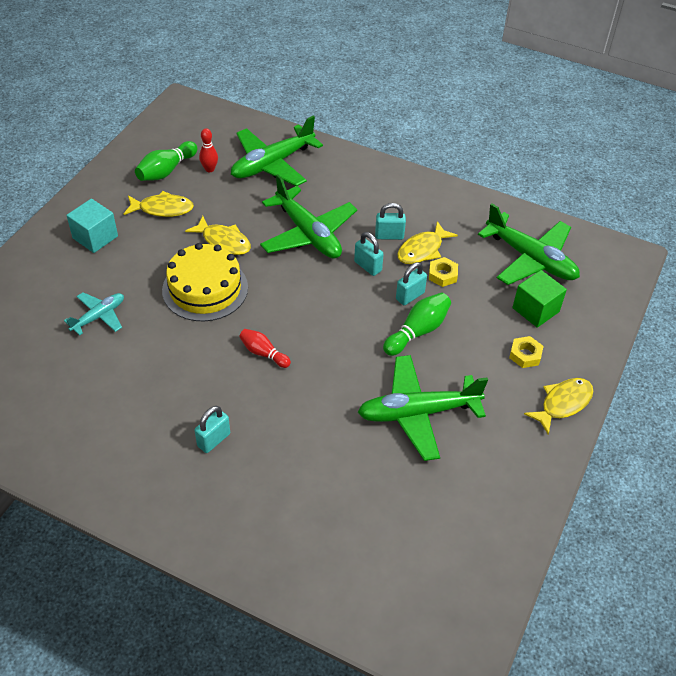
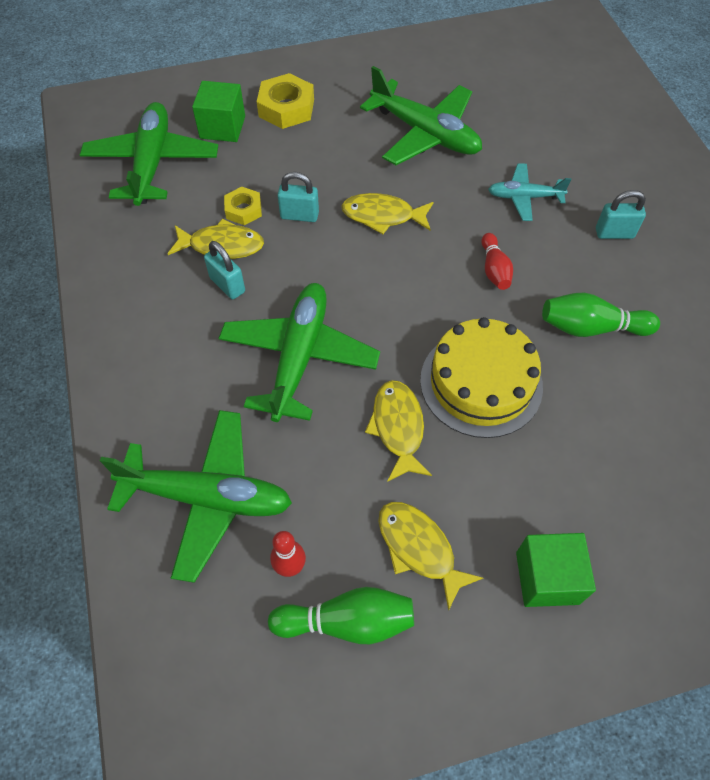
camera: 130 degrees left, 10 degrees up
turquoise plane [64,292,124,336] -> turquoise plane moved to [488,163,572,221]
turquoise cube [66,199,118,253] -> green cube [516,533,596,607]
turquoise padlock [354,232,384,276] -> none
green bowling pin [383,293,451,356] -> green bowling pin moved to [542,293,660,337]
yellow nut [509,336,544,368] -> yellow nut [257,73,314,129], size x1.63
yellow fish [524,378,593,435] -> yellow fish moved to [341,193,433,234]

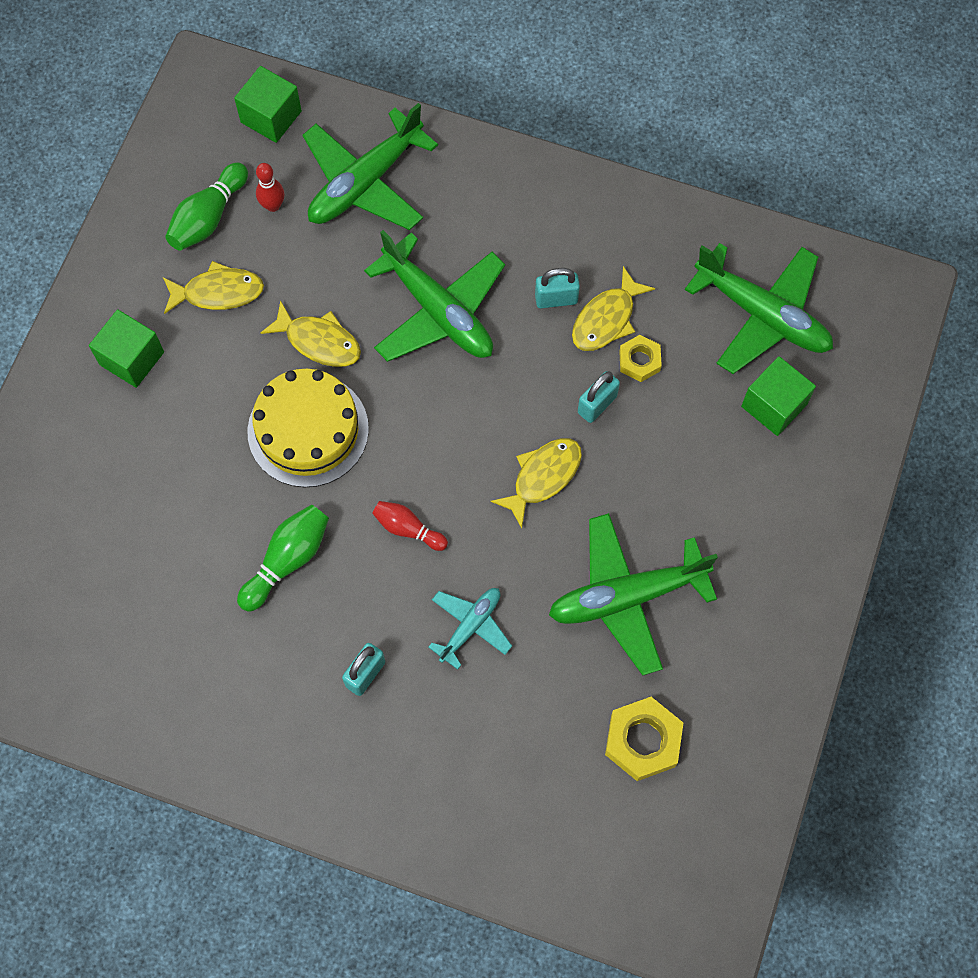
camera: 125 degrees right, 10 degrees up
yellow nut [257,73,314,129] -> yellow nut moved to [605,697,683,781]
none -> green cube [234,66,302,143]

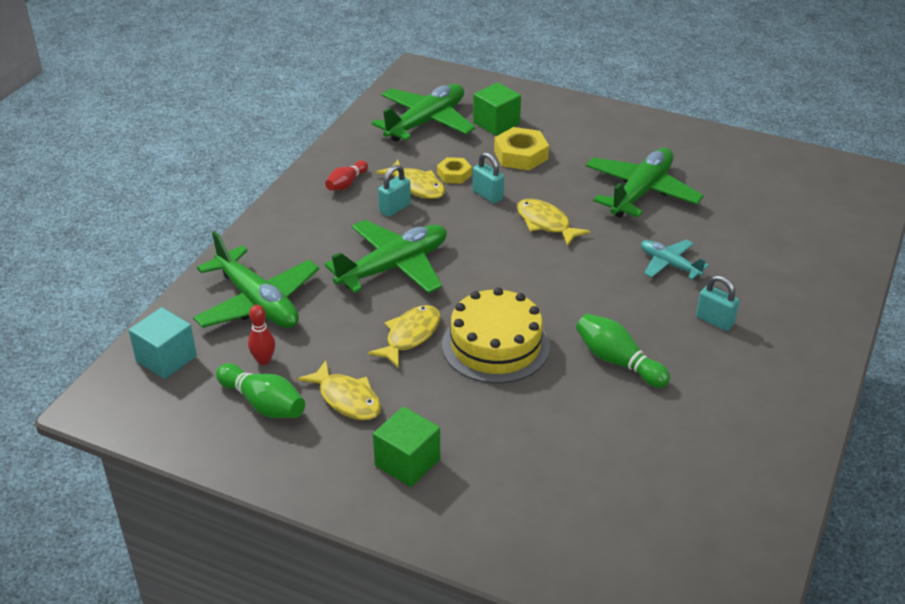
camera: 85 degrees left, 30 degrees down
yellow fish [163,261,264,314] -> yellow fish turned 135 degrees clockwise [297,360,381,420]
green cube [234,66,302,143] -> turquoise cube [129,307,197,379]
red bowling pin [372,501,448,551] -> red bowling pin moved to [325,160,368,190]
turquoise padlock [535,268,580,308] -> turquoise padlock turned 45 degrees clockwise [378,165,411,217]
green plane [549,513,718,676] -> green plane turned 135 degrees counterclockwise [586,148,704,218]
yellow nut [605,697,683,781] -> yellow nut moved to [494,127,549,170]

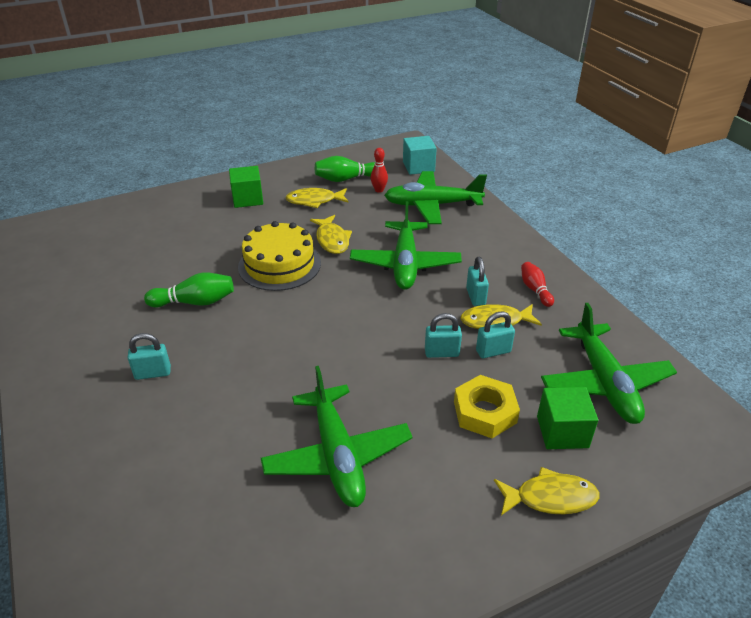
camera: 130 degrees right, 0 degrees up
yellow nut [437,157,472,184] -> turquoise padlock [476,312,515,358]
yellow fish [517,199,590,246] -> yellow fish moved to [494,467,599,515]
turquoise plane [641,240,709,280] -> none

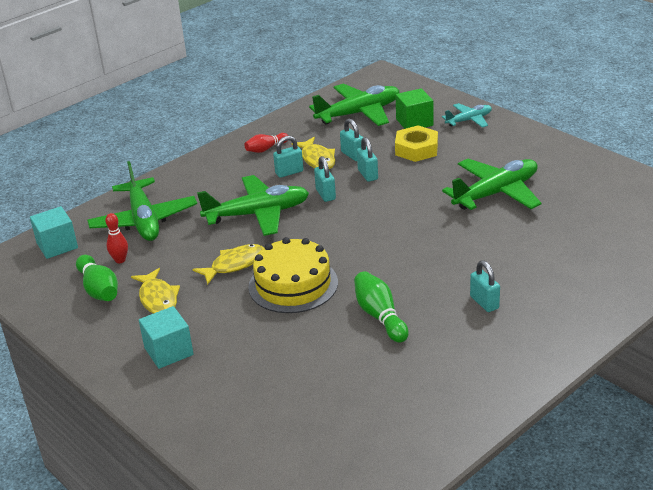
camera: 105 degrees left, 5 degrees down
green cube [229,166,263,208] -> turquoise cube [139,306,194,369]
yellow fish [494,467,599,515] -> turquoise plane [442,103,492,128]
none -> turquoise padlock [314,156,336,202]

